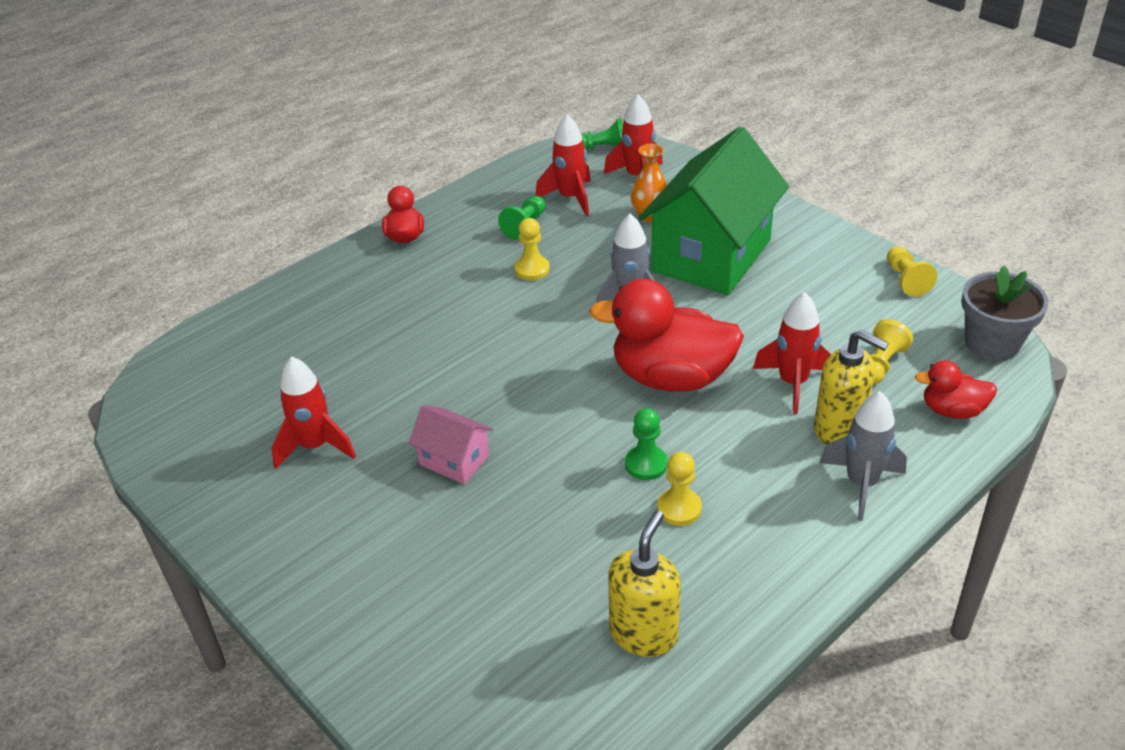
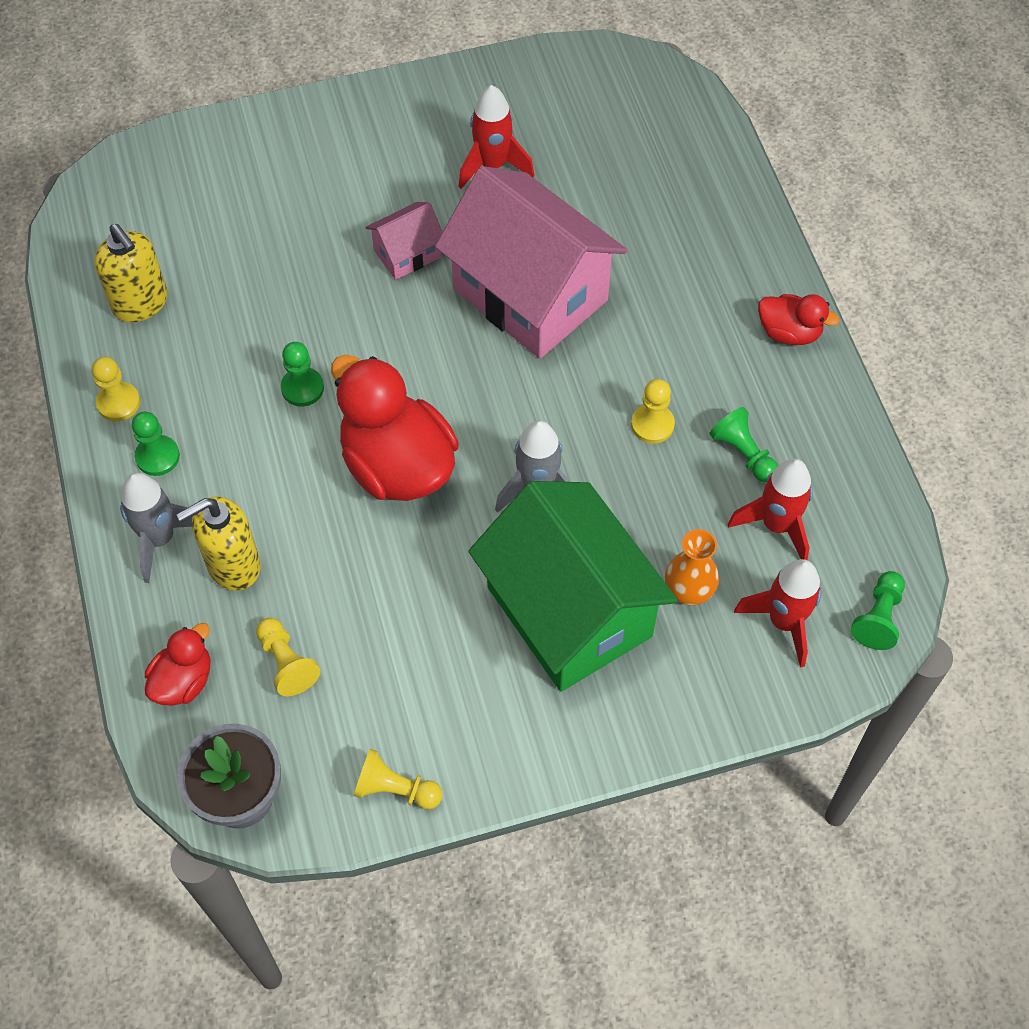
camera: 115 degrees right, 20 degrees up
red duck [589,279,744,392] -> red duck turned 75 degrees counterclockwise [331,355,459,501]
yellow pawn [657,452,702,526] -> yellow pawn moved to [92,357,140,421]
red rocket [753,292,831,414] -> none
none -> green pawn [132,412,180,476]
none -> pink house [435,166,627,359]

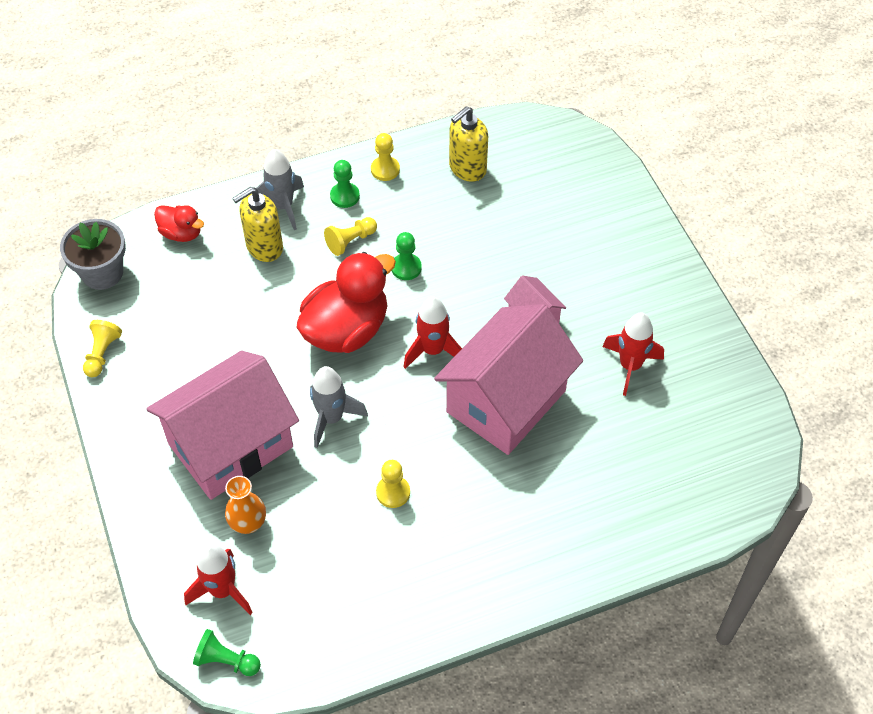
camera: 85 degrees right, 5 degrees down
yellow soap dispenser [176,496,260,591] -> yellow soap dispenser turned 90 degrees counterclockwise [232,187,283,262]
yellow pawn [256,618,320,696] -> yellow pawn moved to [324,217,377,256]
green house [468,481,678,692] -> pink house [146,351,299,500]
green pawn [709,407,778,482] -> none
red rocket [728,459,813,560] -> red rocket moved to [403,297,462,369]
red duck [758,294,840,345] -> none

